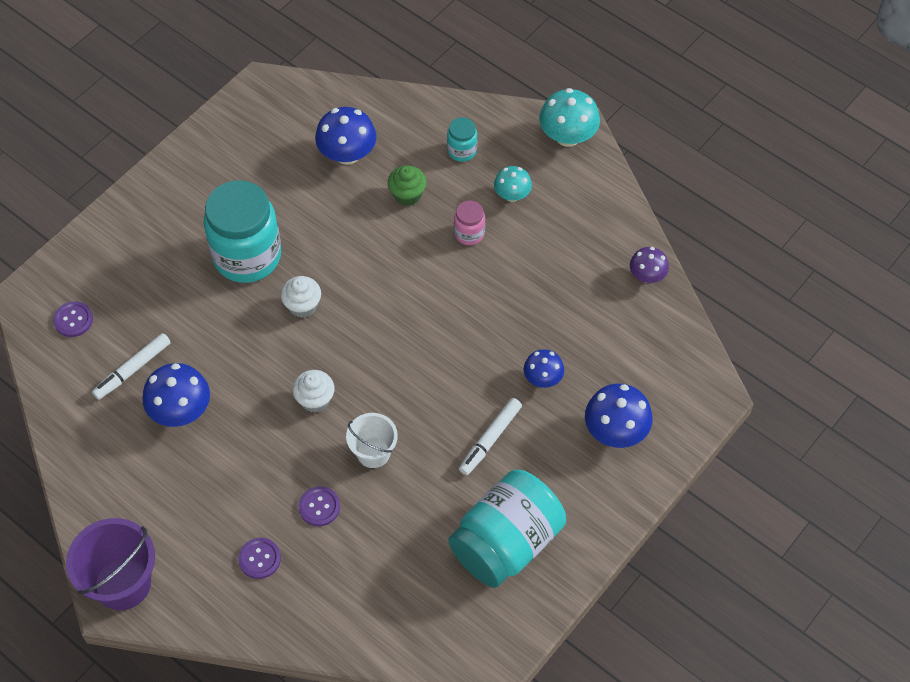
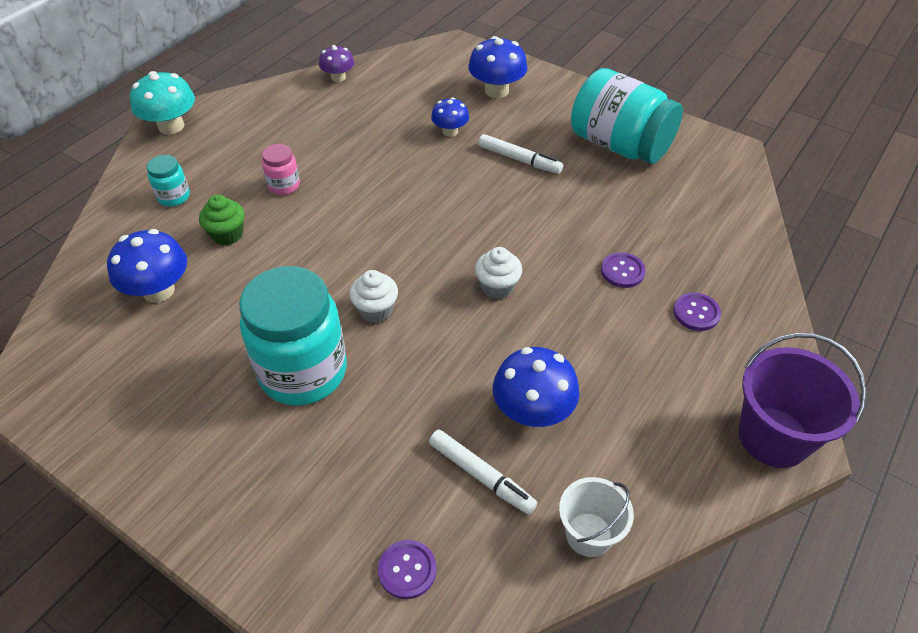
camera: 95 degrees left, 10 degrees down
white bucket [346,413,398,468] -> white bucket moved to [559,477,634,557]
turquoise mushroom [494,166,532,202] -> none

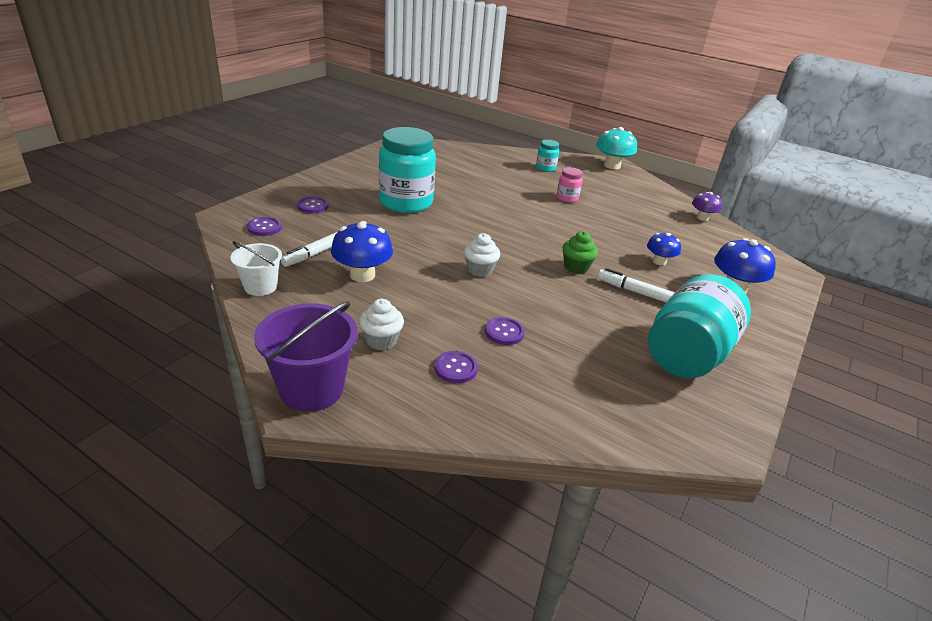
camera: 85 degrees right, 15 degrees down
blue mushroom [107,229,187,303] -> none
green cupcake [199,195,245,245] -> green cupcake moved to [562,231,598,274]
white cupcake [349,270,398,323] -> white cupcake moved to [359,299,404,350]
white marker [478,134,563,174] -> white marker turned 90 degrees clockwise [598,268,675,302]
none -> purple button [297,197,329,213]

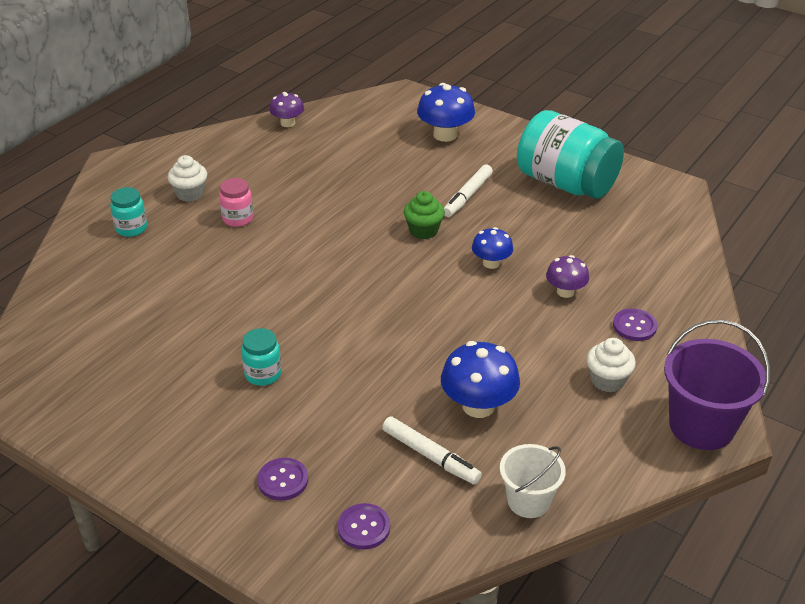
camera: 85 degrees left, 5 degrees up
turquoise jar [379,127,436,213] -> turquoise jar [241,328,282,386], size x0.45
white cupcake [464,233,500,277] -> white cupcake moved to [168,155,207,202]
purple button [485,317,525,345] -> purple mushroom [546,255,589,298]
turquoise mushroom [596,127,637,169] -> none
blue mushroom [647,233,681,265] -> blue mushroom moved to [472,227,513,269]

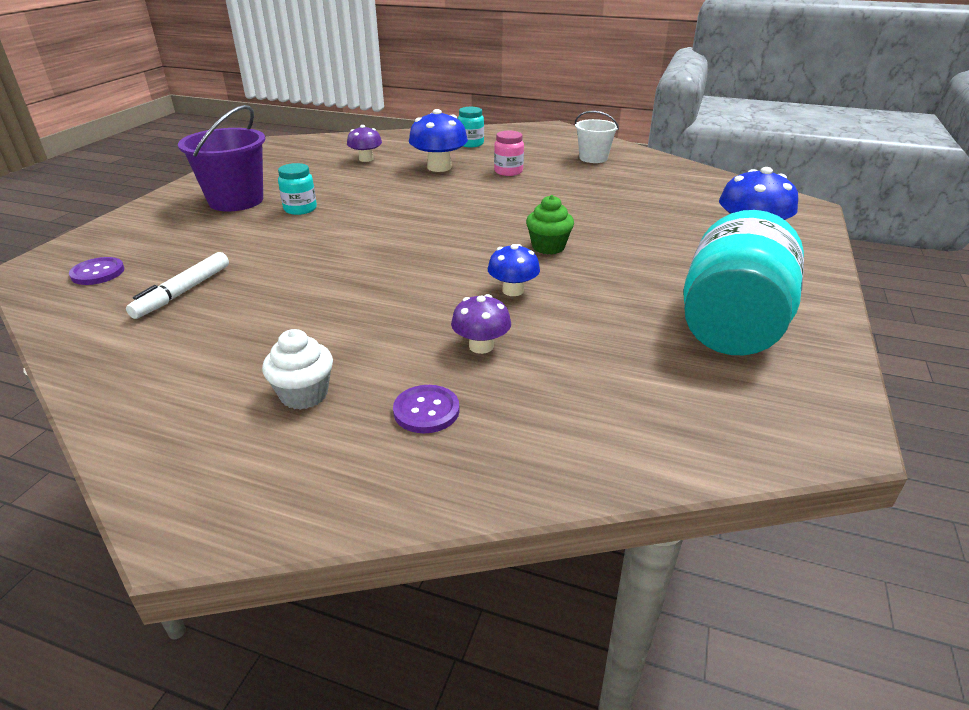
camera: 75 degrees right, 5 degrees down
white cupcake [168,155,207,202] -> none
purple button [257,458,308,501] -> none
purple mushroom [269,92,304,127] -> purple mushroom moved to [347,125,382,162]
blue mushroom [441,341,520,418] -> blue mushroom moved to [409,109,468,172]
white marker [444,164,493,217] -> none
white bucket [500,444,566,518] -> white bucket moved to [575,111,619,163]
purple bucket [664,320,770,450] -> purple bucket moved to [178,105,266,211]

